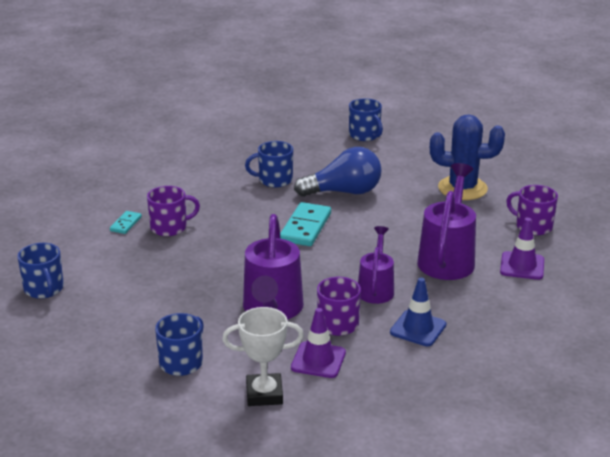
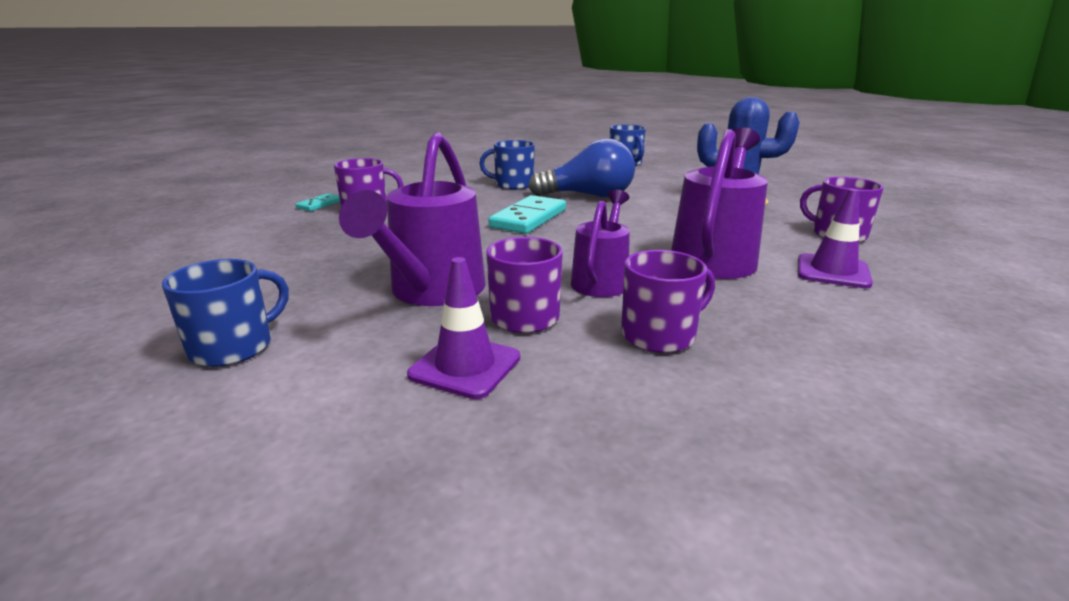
camera: 10 degrees right, 5 degrees down
blue mug [17,243,64,299] -> none
white trophy [222,307,304,406] -> none
blue traffic cone [390,278,446,346] -> purple mug [621,250,715,353]

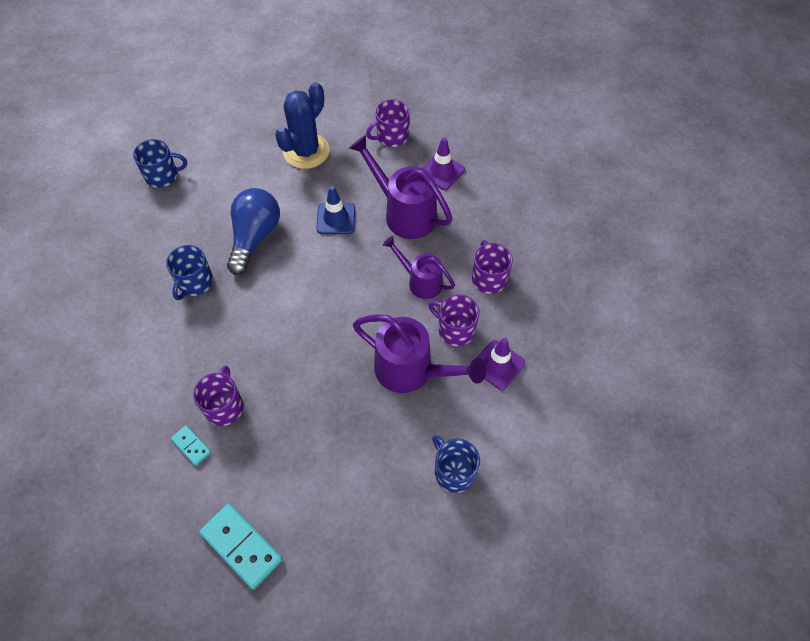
camera: 75 degrees left, 35 degrees up
turquoise domino [488,195,566,234] -> turquoise domino moved to [199,503,283,590]
none -> blue traffic cone [316,186,355,234]

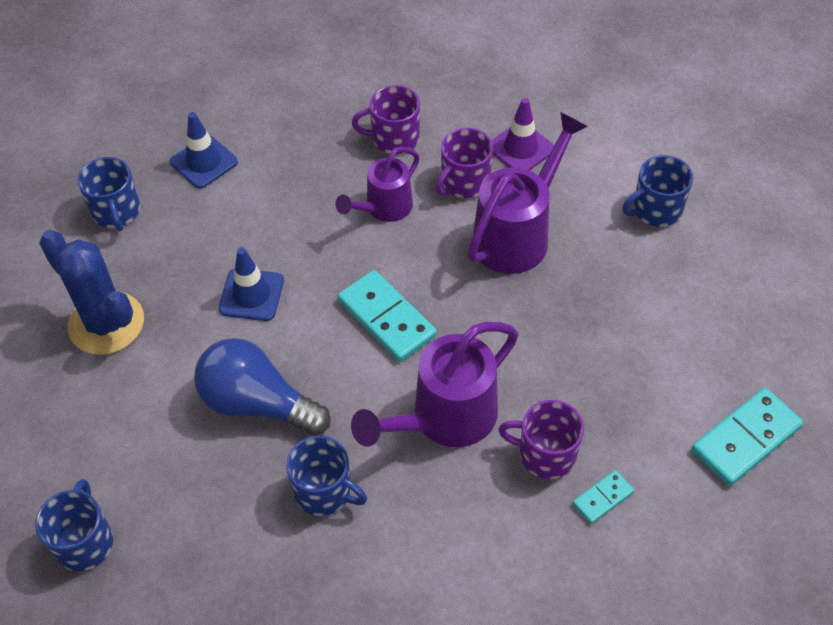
camera: 80 degrees left, 5 degrees down
purple watering can [349,135,452,239] -> purple watering can moved to [351,322,518,447]
purple mug [366,99,410,147] -> blue mug [77,157,140,231]
purple traffic cone [422,137,465,190] -> blue traffic cone [170,112,238,189]
none -> turquoise domino [338,270,437,362]

